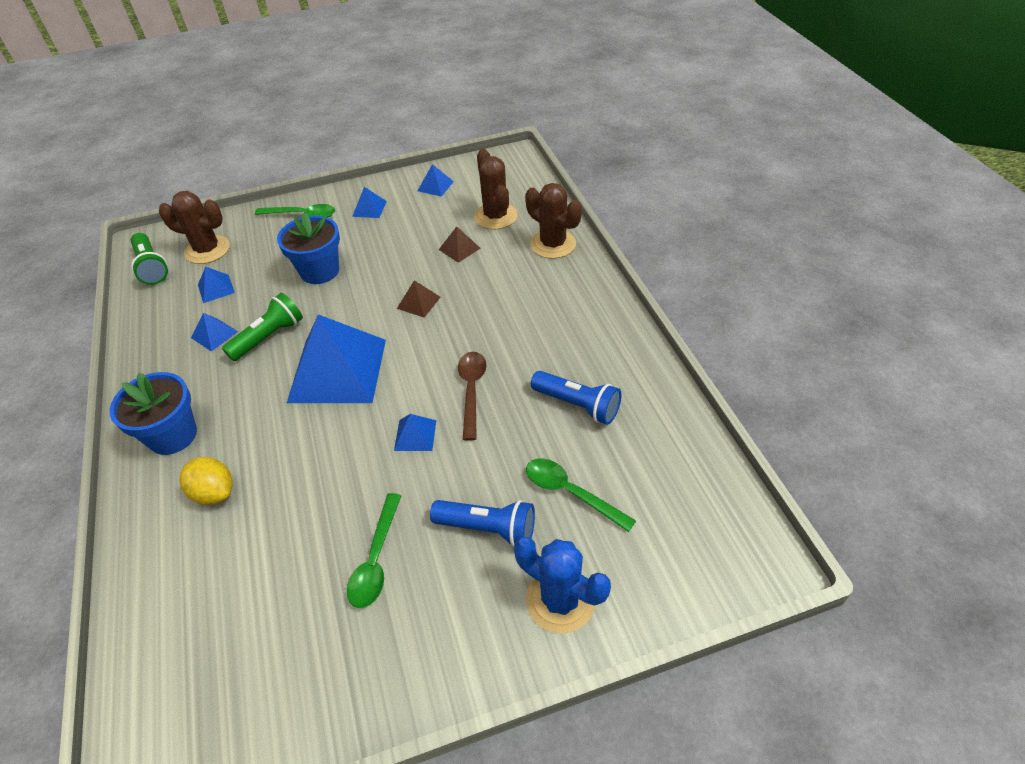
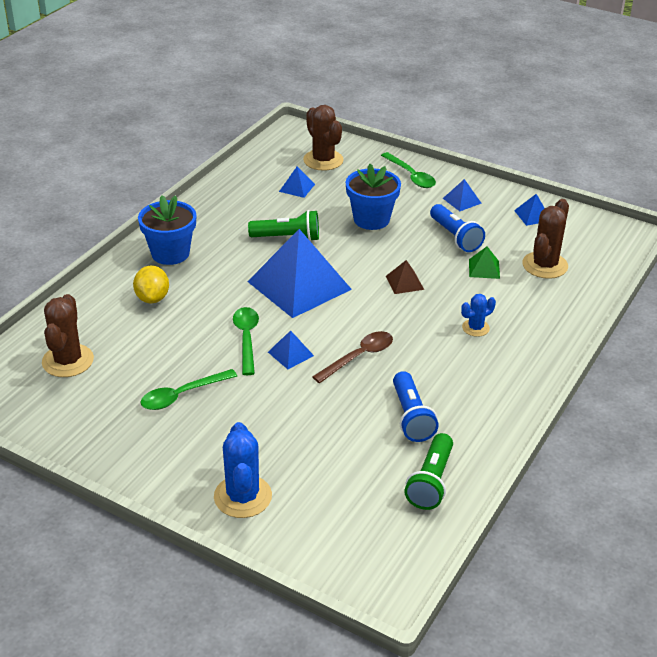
camera: 45 degrees right, 10 degrees down
green flashlight [131,233,168,285] -> green flashlight moved to [404,433,453,510]
blue pyramid [191,313,238,352] -> none
blue flashlight [430,500,535,547] -> blue flashlight moved to [430,204,485,252]
brown pyramid [439,227,481,263] -> green pyramid [469,247,500,279]
brown cactus [525,183,582,259] -> brown cactus moved to [42,294,94,377]
green spoon [526,458,636,532] -> green spoon moved to [233,307,259,375]
none -> blue cactus [461,294,496,337]

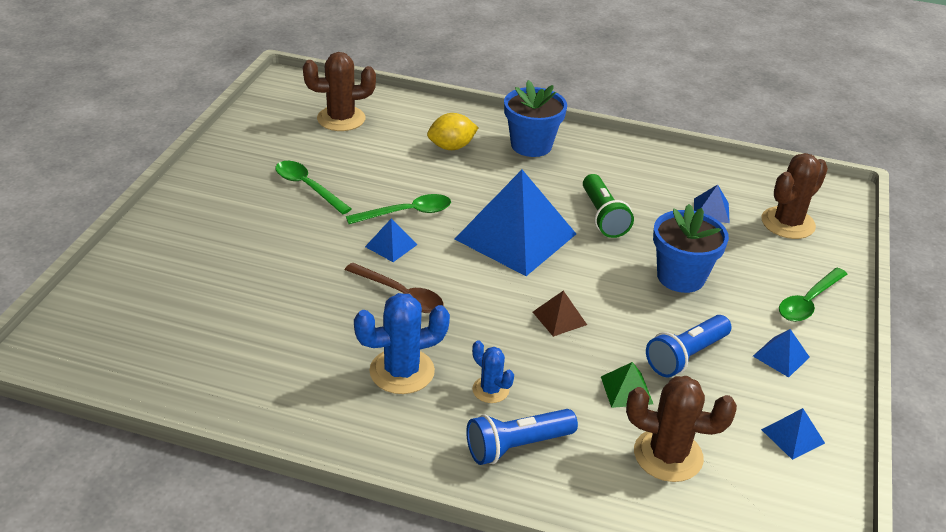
camera: 75 degrees right, 0 degrees up
blue cactus [214,422,272,518] -> blue cactus moved to [354,293,450,394]
blue flashlight [393,371,439,442] -> blue flashlight moved to [466,409,578,465]
green flashlight [404,433,453,510] -> none

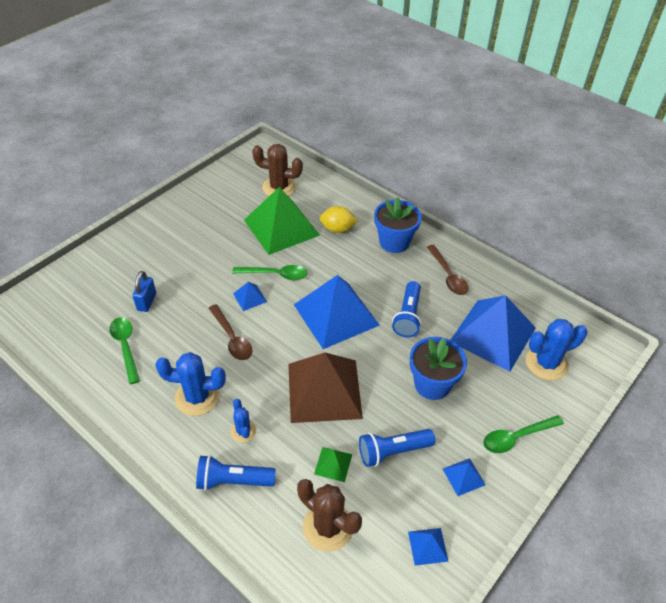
camera: 25 degrees right, 10 degrees up
green spoon [275,161,351,214] -> green spoon moved to [109,317,140,384]
brown pyramid [533,290,587,337] -> brown pyramid [288,352,363,423], size x2.41
green flashlight [583,174,634,238] -> blue flashlight [392,281,421,337]
blue pyramid [694,185,730,223] -> blue pyramid [451,295,536,372], size x2.41
brown cactus [762,153,828,239] -> blue cactus [526,319,587,381]
none -> blue padlock [132,271,156,312]
none -> green pyramid [244,187,320,255]
none -> brown spoon [427,245,468,295]

